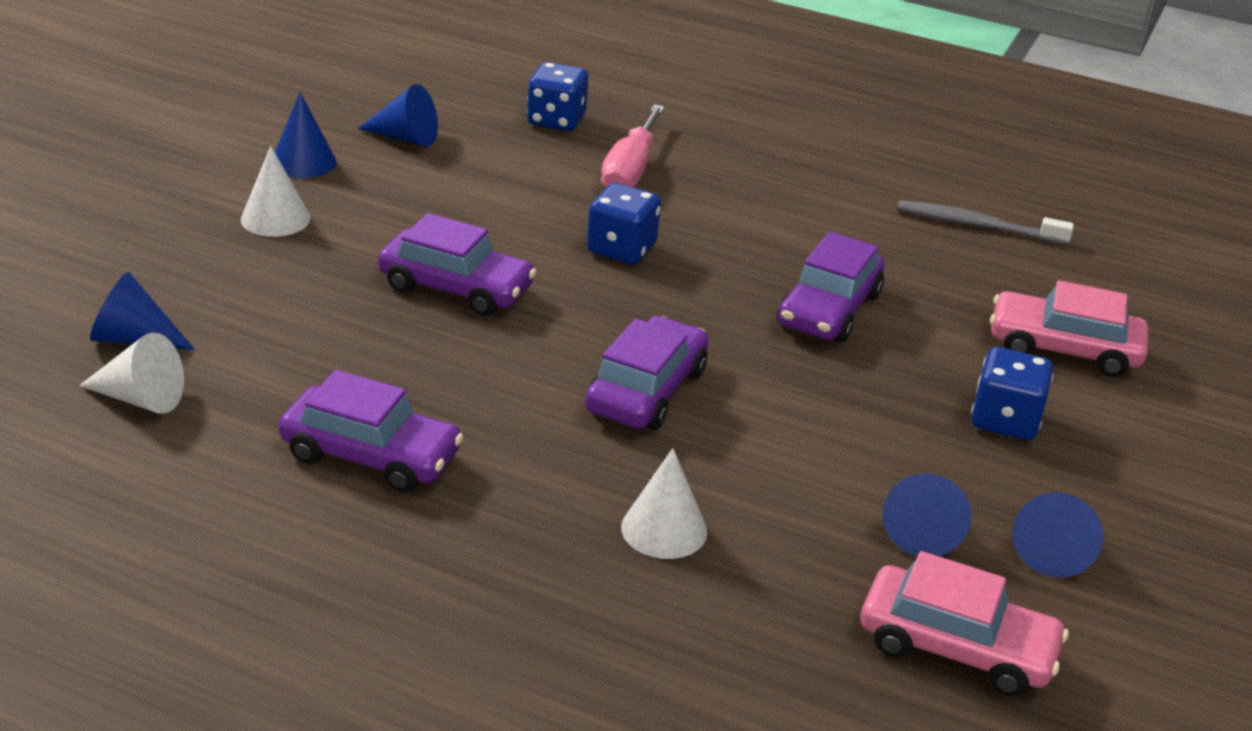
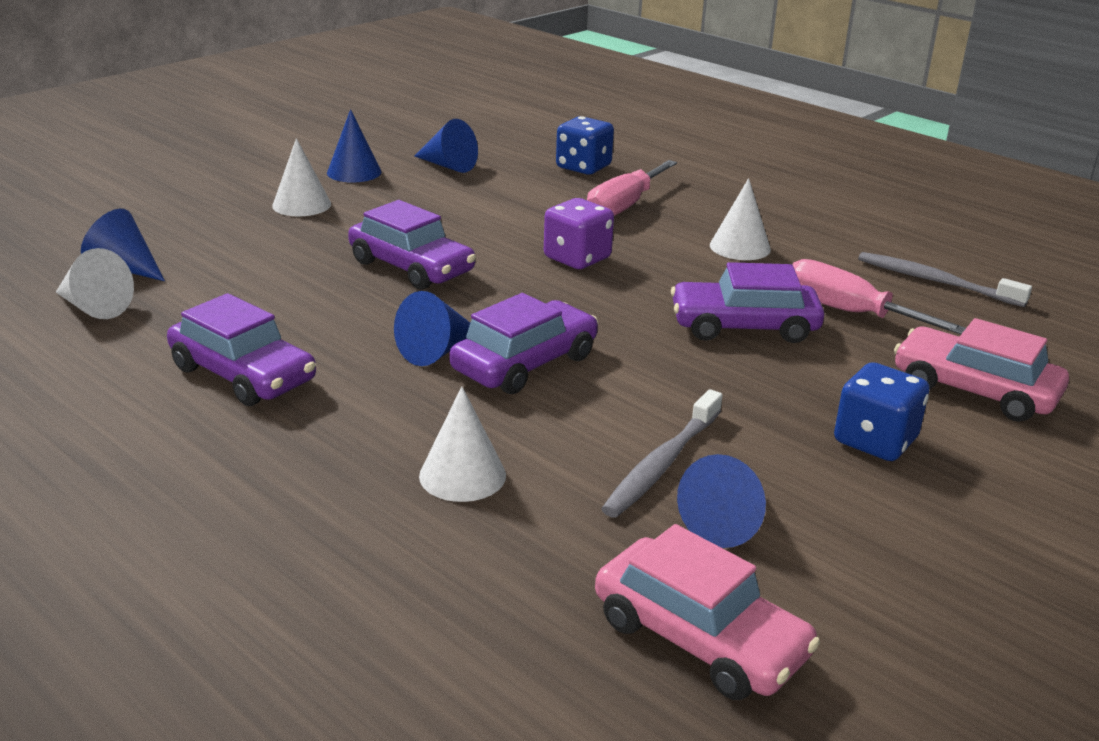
camera: 20 degrees right, 5 degrees down
blue dice [587,183,661,264] -> purple dice [544,198,614,269]
purple car [777,232,885,343] -> purple car turned 45 degrees clockwise [671,262,824,343]
blue cone [1013,493,1103,578] -> blue cone moved to [394,291,470,366]
none -> grey toothbrush [601,389,722,518]
none -> white cone [710,178,771,260]
none -> pink screwdriver [792,259,966,334]

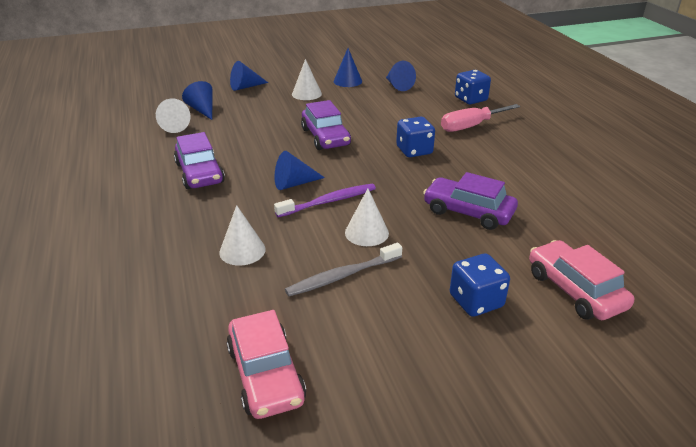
camera: 30 degrees right, 5 degrees up
purple car [450,293,598,394] -> purple toothbrush [274,184,376,217]
purple dice [544,198,614,269] -> blue dice [396,117,435,157]
blue cone [677,454,766,548] -> blue cone moved to [230,61,268,91]
white cone [710,178,771,260] -> white cone moved to [345,188,389,246]
pink screwdriver [792,259,966,334] -> none
grey toothbrush [858,252,1032,307] -> none

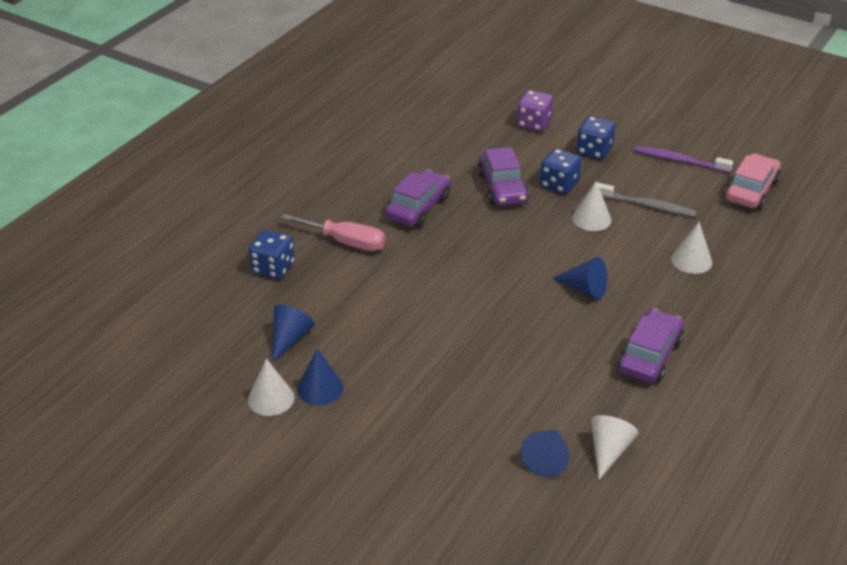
camera: 130 degrees left, 5 degrees up
blue cone [230,61,268,91] -> none
purple toothbrush [274,184,376,217] -> purple toothbrush moved to [634,146,733,173]
white cone [292,59,322,100] -> white cone moved to [248,359,294,416]
purple car [301,100,351,150] -> purple car moved to [385,170,451,227]
blue dice [396,117,435,157] -> blue dice moved to [540,148,581,194]
pink car [529,240,634,320] -> purple dice [517,90,553,132]

